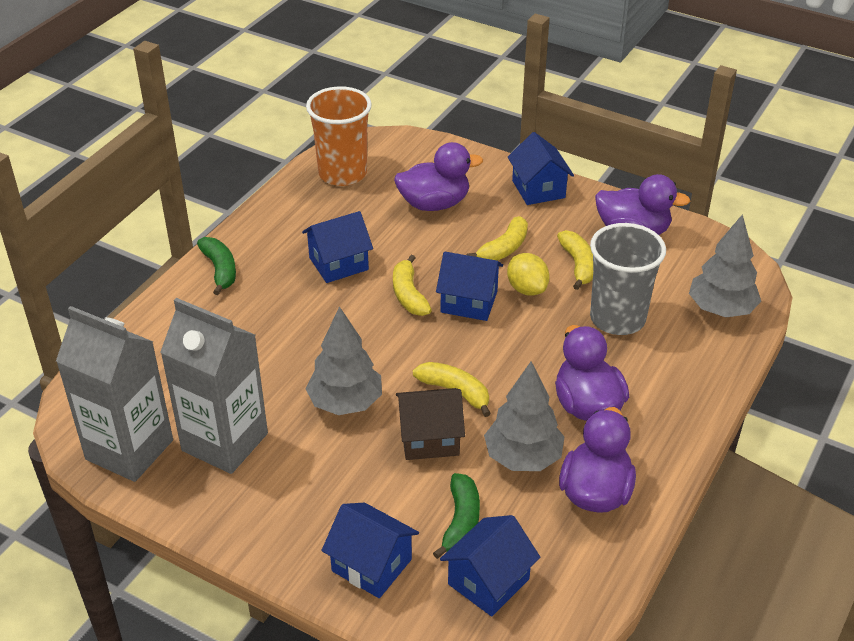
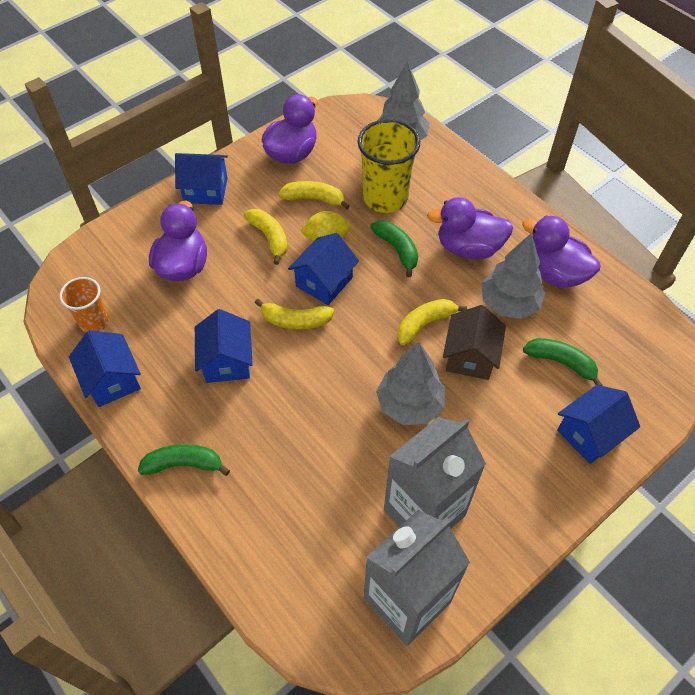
camera: 70 degrees left, 15 degrees up
orange cup [306,86,372,186] -> orange cup [59,277,109,332], size x0.59
blue house [440,515,540,616] -> blue house moved to [69,330,141,407]
grey cup [590,223,666,335] -> yellow cup [358,119,420,213]
none -> green banana [370,220,418,277]

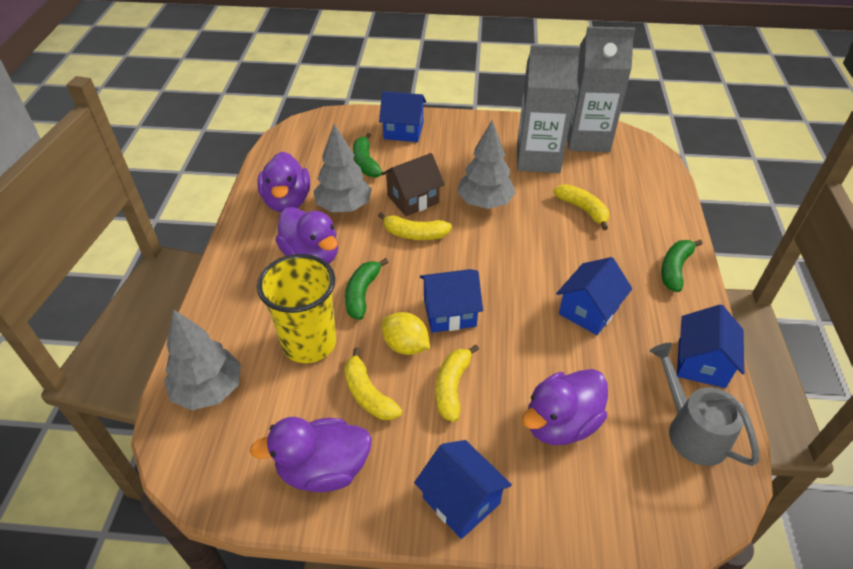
camera: 135 degrees left, 10 degrees down
orange cup [59,277,109,332] -> grey watering can [650,343,759,466]
green banana [138,444,230,476] -> green banana turned 75 degrees clockwise [661,239,703,292]
yellow banana [255,299,334,329] -> yellow banana moved to [553,184,609,230]

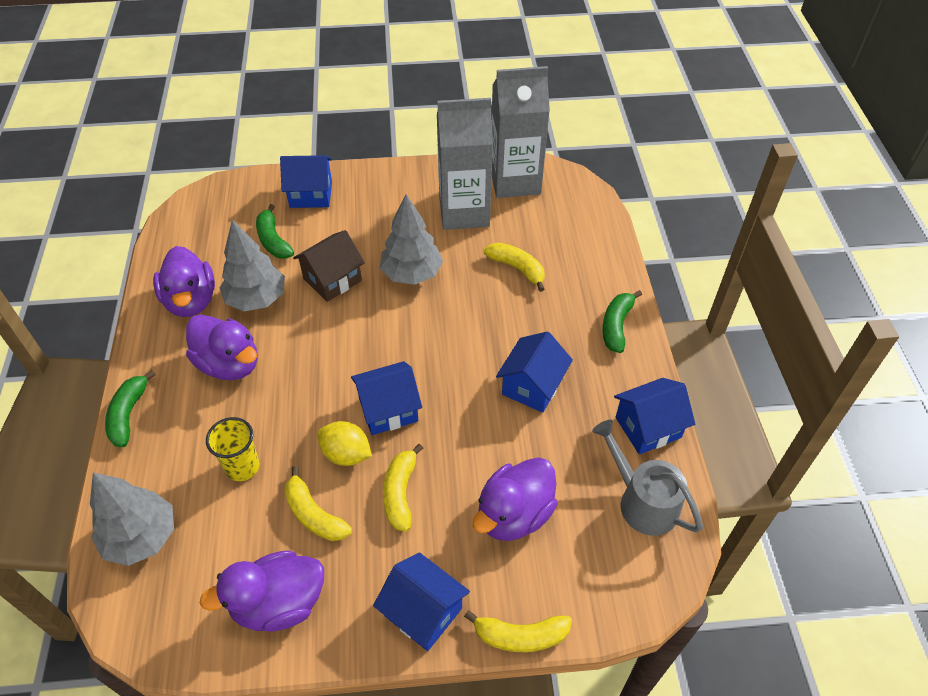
camera: 10 degrees left, 5 degrees up
yellow cup [257,254,336,363] -> yellow cup [206,417,260,481], size x0.59
green banana [345,258,388,320] -> green banana moved to [105,370,156,447]
yellow banana [378,212,452,240] -> yellow banana moved to [464,610,572,652]
blue house [677,304,744,388] -> blue house turned 60 degrees clockwise [614,378,695,454]

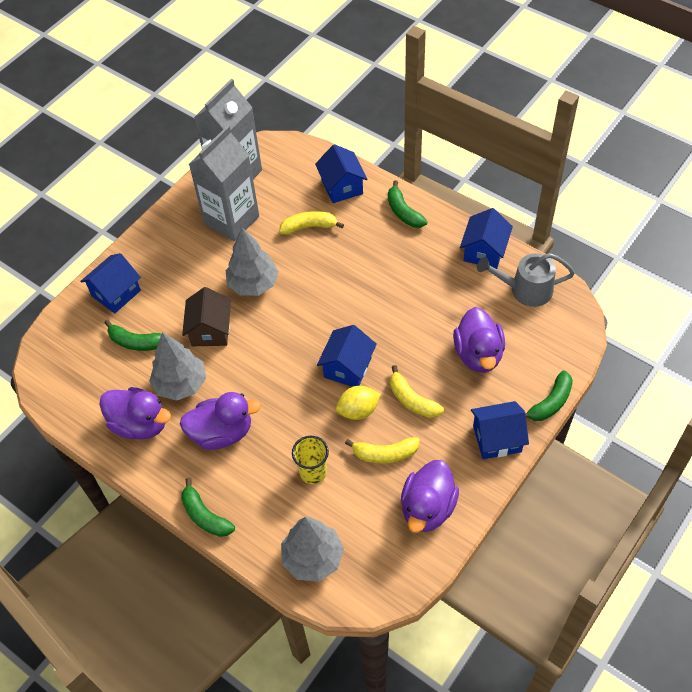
camera: 45 degrees left, 5 degrees up
yellow banana [464,610,572,652] -> green banana [525,371,573,421]
blue house [496,331,573,413] -> blue house moved to [315,144,368,203]

